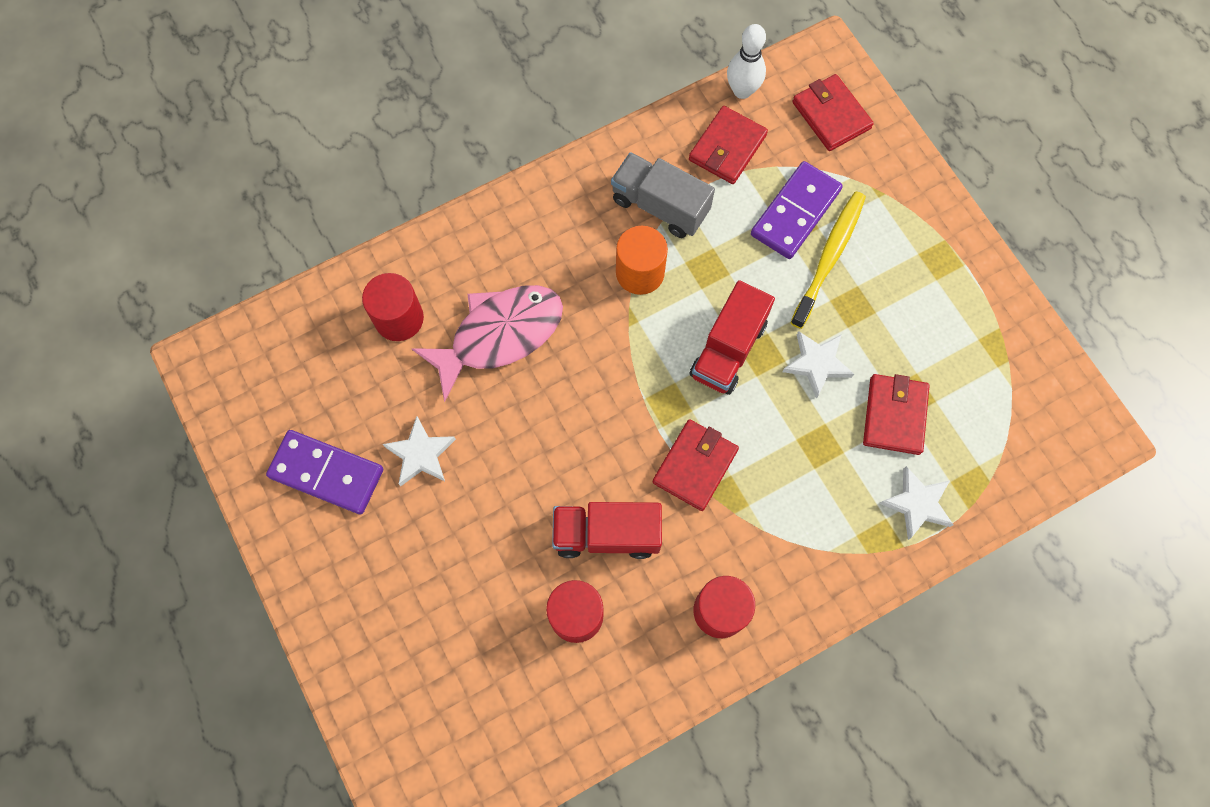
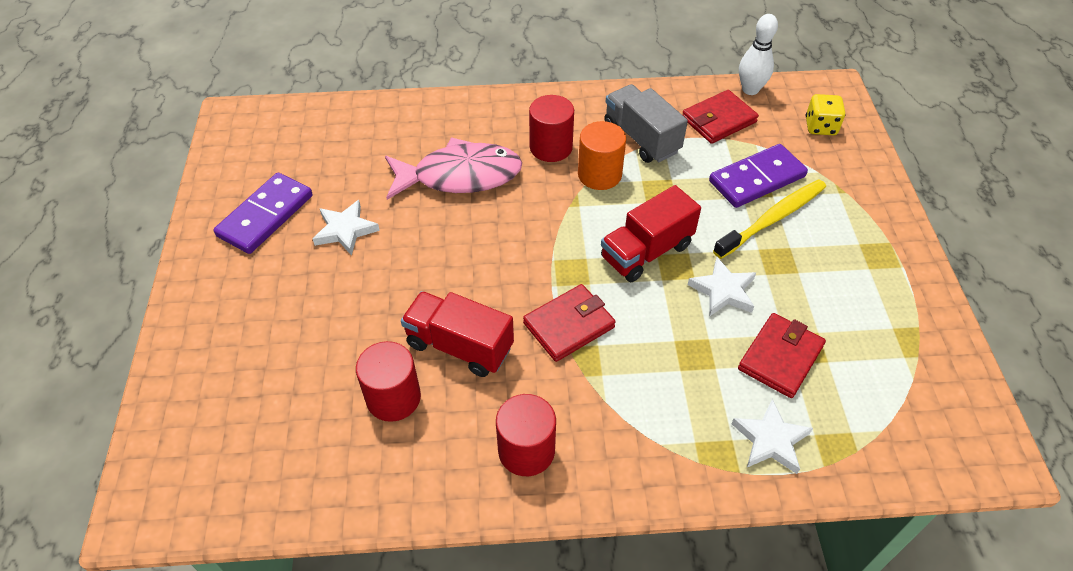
camera: 25 degrees right, 20 degrees down
purple domino [266,430,383,514] -> purple domino turned 75 degrees clockwise [214,173,313,254]
red cylinder [362,273,424,341] -> red cylinder moved to [529,95,574,162]
red wallet [792,74,874,151] -> yellow dice [806,94,845,135]

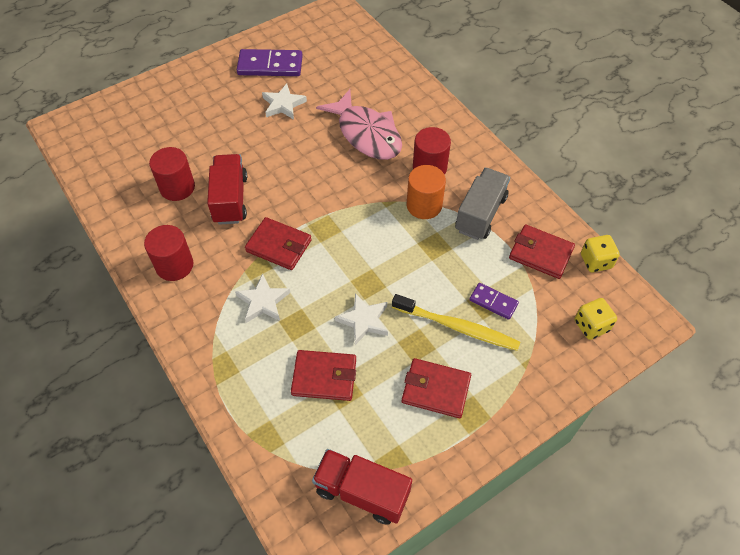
camera: 60 degrees right, 5 degrees up
red truck [601,185,701,282] -> red truck moved to [312,449,412,525]
purple domino [709,144,808,208] -> purple domino [469,283,519,320], size x0.56
white star [732,399,813,474] -> white star moved to [235,274,290,323]
white bowling pin [739,14,778,95] -> yellow dice [581,235,620,272]
none -> red wallet [402,358,471,418]

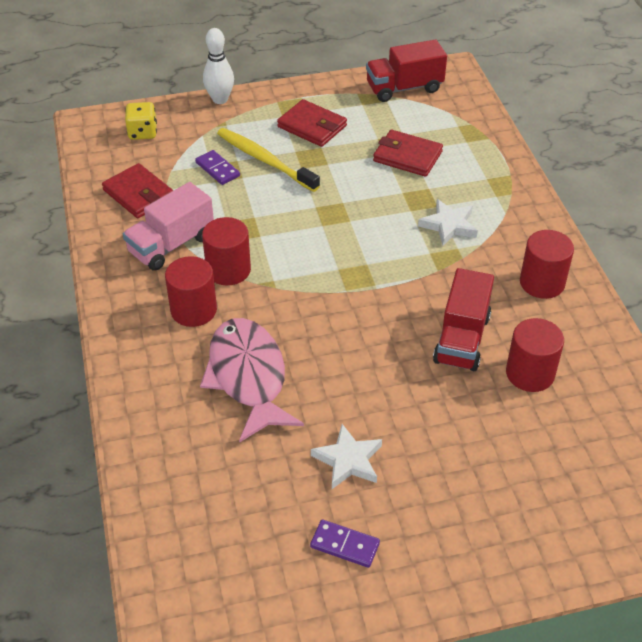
camera: 160 degrees left, 10 degrees down
purple domino [237,49,303,76] -> purple domino [310,520,380,568], size x0.56
red wallet [245,217,312,270] -> none
red truck [312,449,412,525] -> red truck turned 120 degrees clockwise [366,39,447,102]
white star [335,293,388,345] -> none
orange cylinder [407,165,446,219] -> red cylinder [202,217,251,285]
grey truck [455,168,510,240] -> pink truck [123,182,214,271]
yellow dice [581,235,620,272] -> none
none -> white bowling pin [203,28,234,104]

